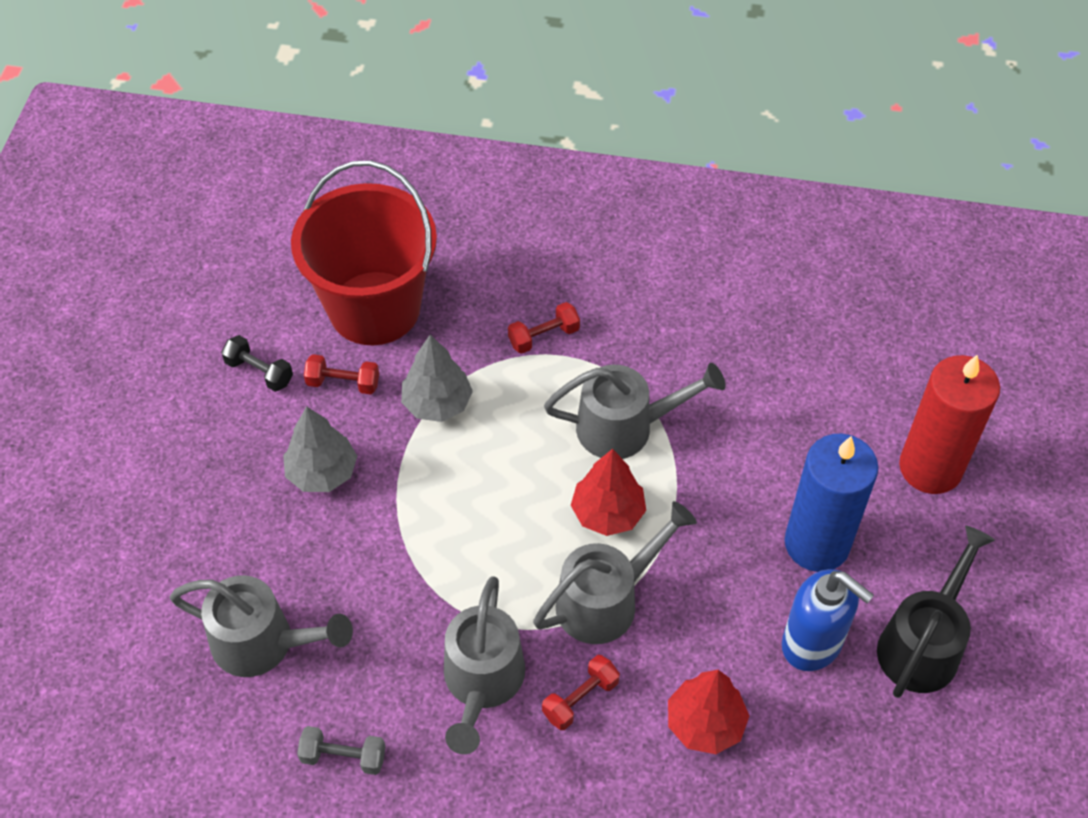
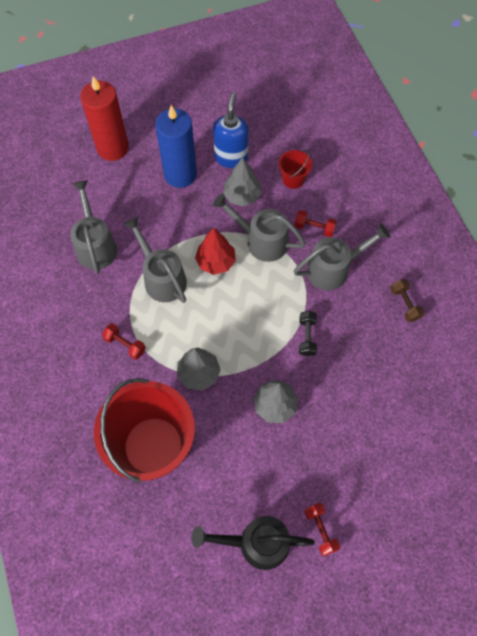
camera: 120 degrees left, 10 degrees up
grey watering can [170,575,353,677] -> grey watering can moved to [70,180,117,274]
black dumbbell [221,335,293,392] -> black dumbbell moved to [299,311,317,356]
grey dumbbell [297,726,386,775] -> brown dumbbell [391,279,424,322]
red dumbbell [304,354,379,394] -> red dumbbell moved to [304,503,340,556]
red tree [668,670,749,754] -> red bucket [279,150,312,189]
black watering can [877,525,995,698] -> black watering can moved to [191,516,315,570]
none -> grey tree [223,157,262,206]

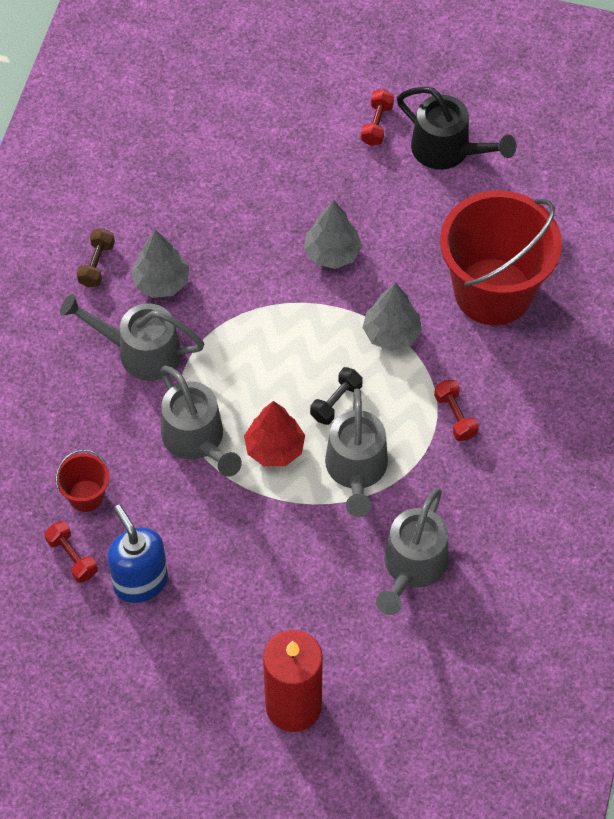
camera: 145 degrees left, 5 degrees down
blue candle [155,105,197,188] -> none
blue soap dispenser [213,93,249,168] -> blue soap dispenser turned 105 degrees clockwise [107,505,168,603]
grey tree [223,157,262,206] -> grey tree moved to [131,230,189,298]
red dumbbell [294,210,337,237] -> red dumbbell moved to [44,521,98,583]
black dumbbell [299,311,317,356] -> black dumbbell moved to [310,367,363,425]

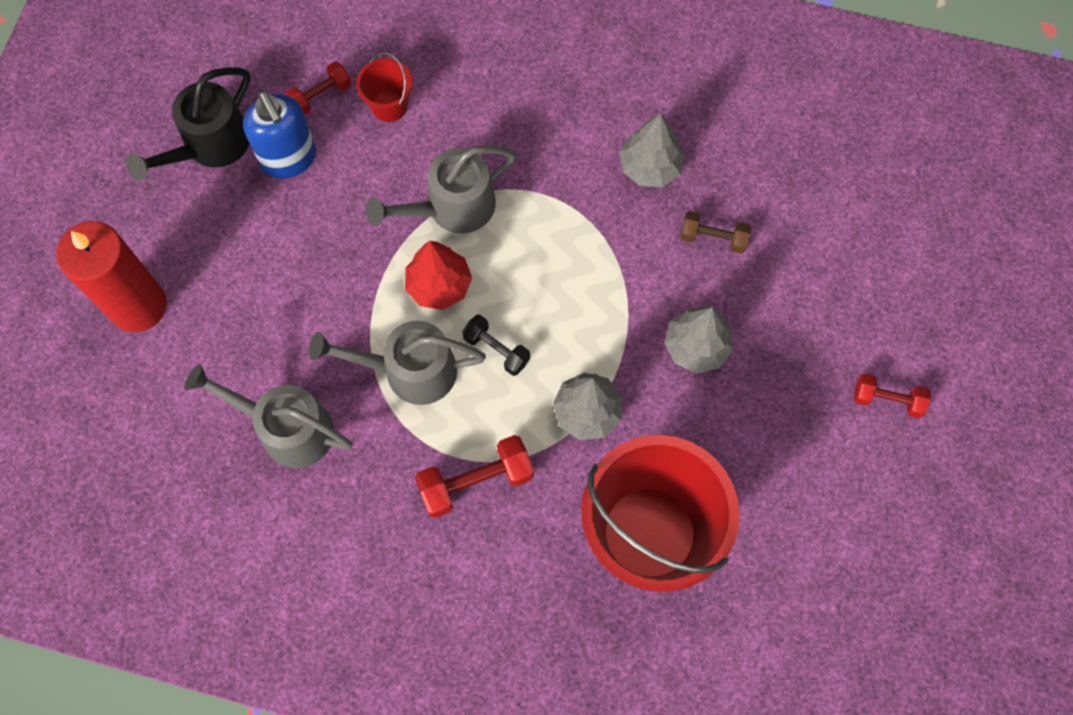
camera: 90 degrees right, 10 degrees up
grey watering can [60,294,204,381] -> none
brown dumbbell [77,228,115,287] -> brown dumbbell moved to [680,211,751,254]
blue soap dispenser [107,505,168,603] -> blue soap dispenser turned 90 degrees clockwise [243,91,316,179]
black watering can [397,87,516,170] -> black watering can moved to [126,67,250,180]
red dumbbell [434,380,479,441] -> red dumbbell [415,435,534,518], size x1.57

